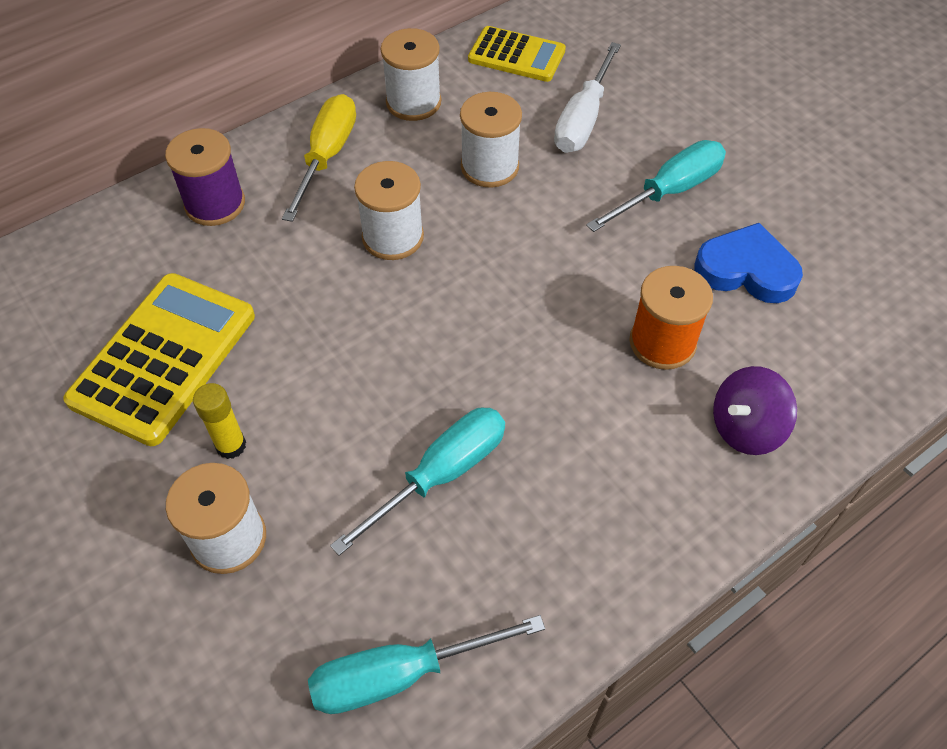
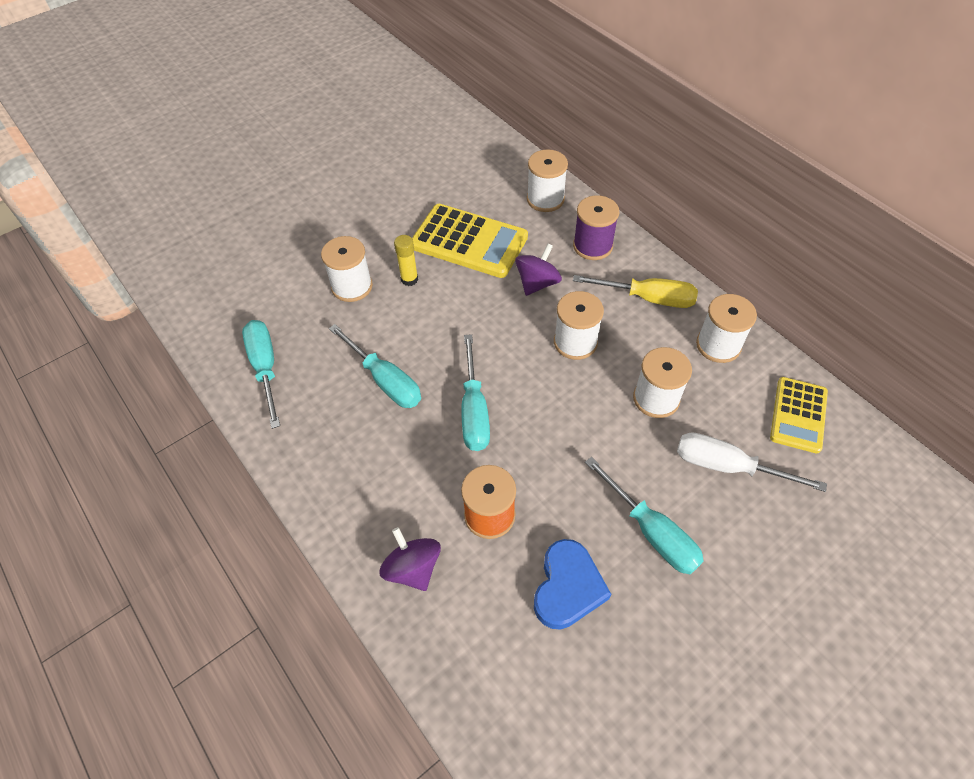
camera: 90 degrees right, 0 degrees up
none -> turquoise screwdriver [461,334,490,451]
none -> purple spinning top [515,244,562,296]
none -> white spool [527,149,568,212]

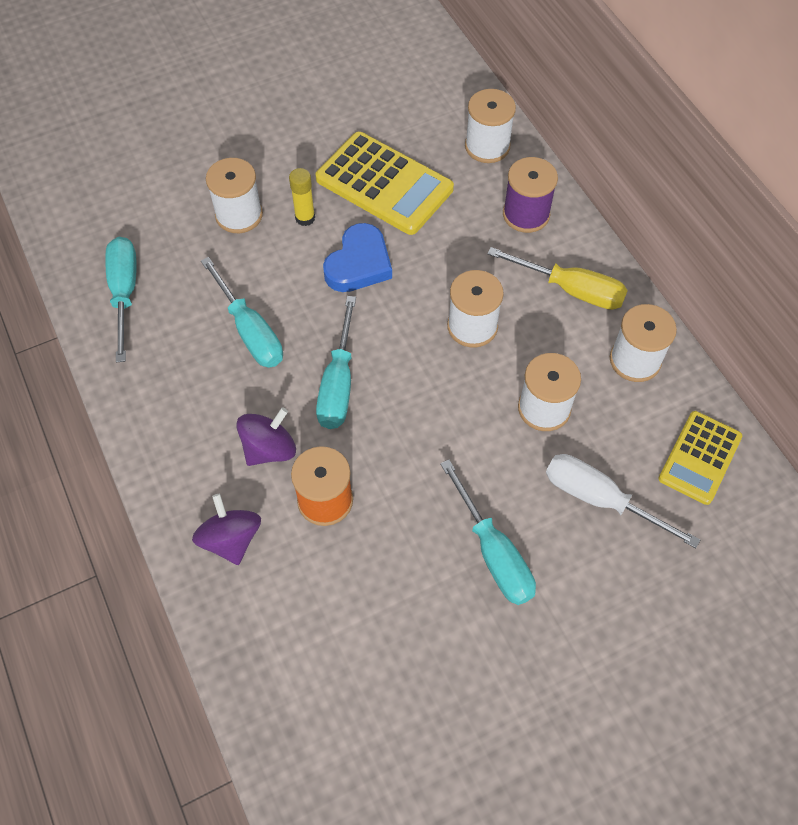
camera: 10 degrees right, 5 degrees up
purple spinning top [515,244,562,296] -> purple spinning top moved to [237,408,296,466]
blue heart [534,539,611,630] -> blue heart moved to [323,223,392,292]

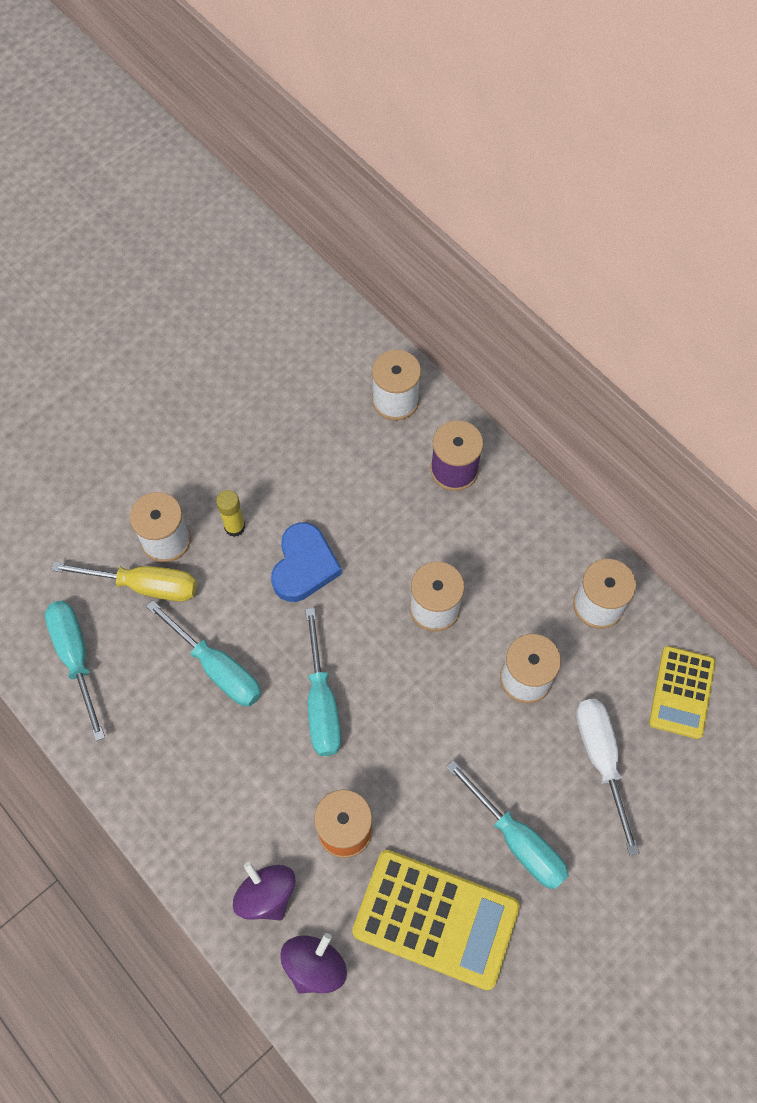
camera: 15 degrees left, 5 degrees up
purple spinning top [237,408,296,466] -> purple spinning top moved to [280,933,347,993]
yellow calculator [315,132,454,235] -> yellow calculator moved to [352,850,520,990]
yellow screwdriver [487,247,628,310] -> yellow screwdriver moved to [51,562,197,602]
white screwdriver [546,454,700,548] -> white screwdriver turned 60 degrees clockwise [576,699,640,855]

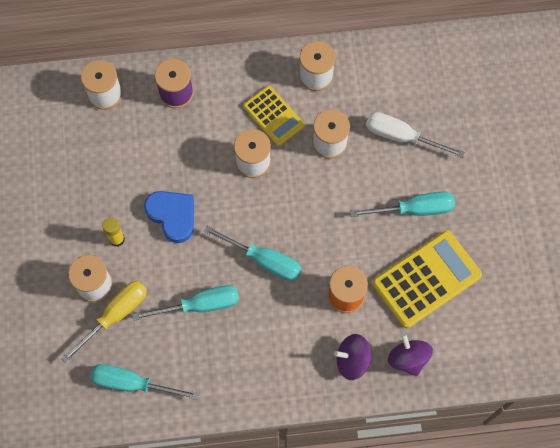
camera: 55 degrees left, 5 degrees up
yellow calculator [649,646,716,739] -> yellow calculator moved to [243,86,305,146]

